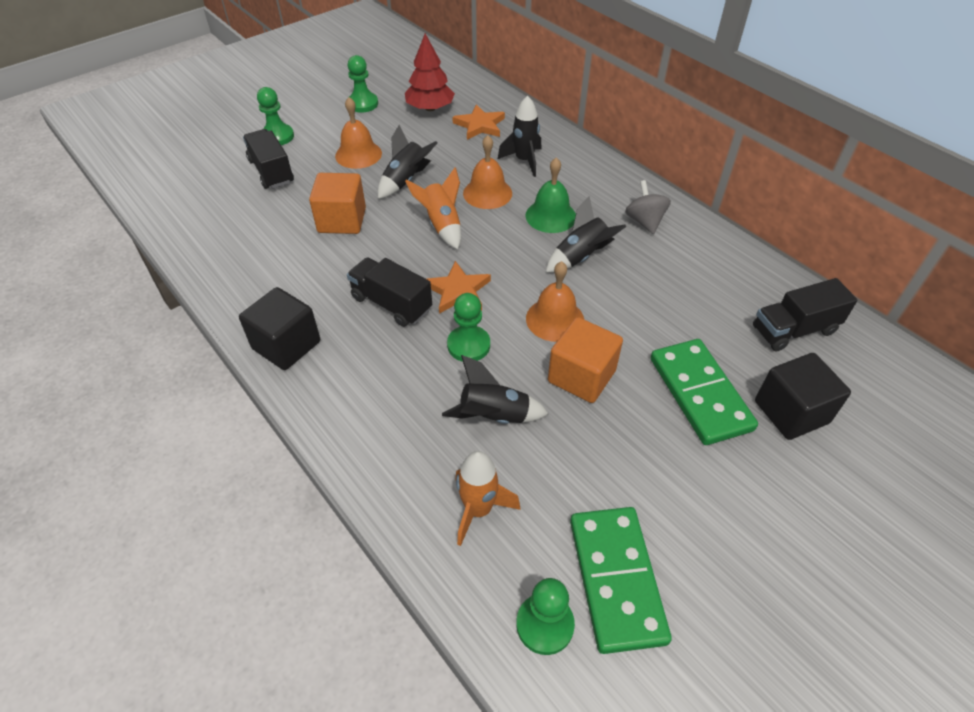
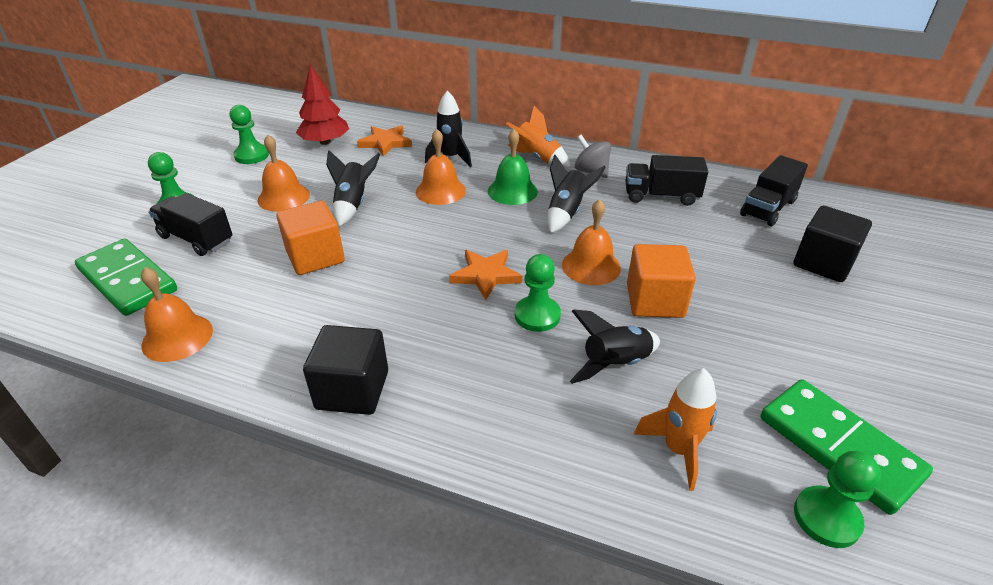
camera: 30 degrees left, 10 degrees down
black truck [347,257,432,327] -> black truck moved to [625,155,708,206]
orange rocket [405,167,461,250] -> orange rocket moved to [506,106,570,168]
green domino [651,339,758,445] -> green domino moved to [75,239,177,316]
none -> orange bell [141,267,213,362]

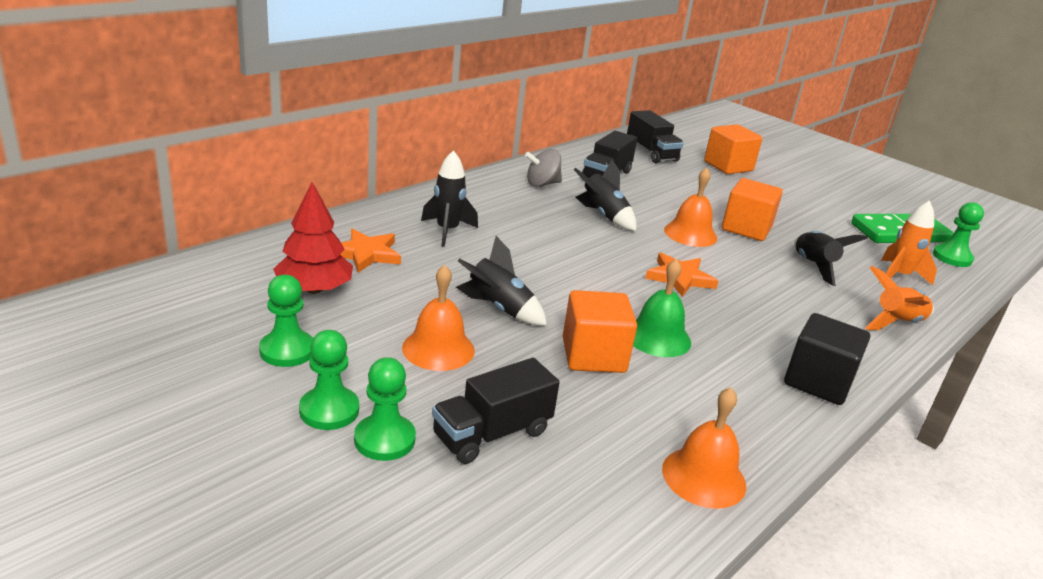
camera: 70 degrees left, 10 degrees down
green domino [75,239,177,316] -> none
orange bell [416,129,466,205] -> none
green bell [488,129,538,205] -> green bell moved to [633,259,691,357]
orange rocket [506,106,570,168] -> orange rocket moved to [865,266,934,330]
green pawn [515,254,561,332] -> green pawn moved to [299,330,359,430]
black cube [793,206,872,282] -> orange cube [704,124,762,174]

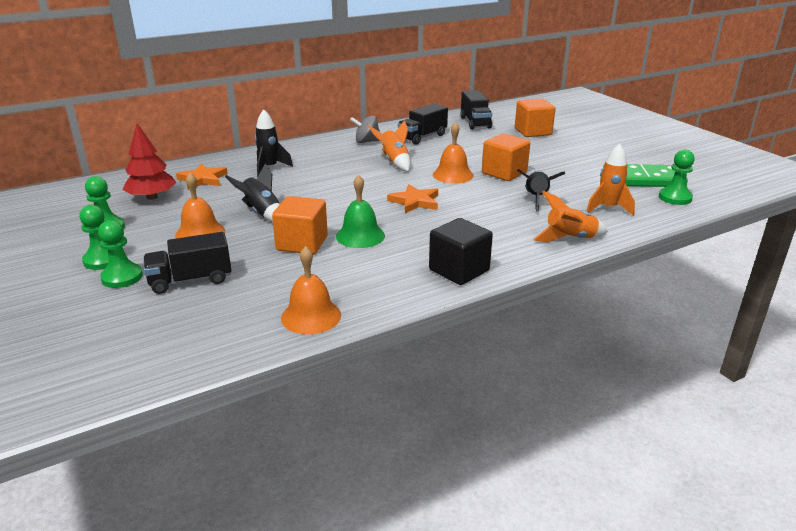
camera: 20 degrees right, 0 degrees up
black rocket [574,160,636,231] -> orange rocket [368,120,411,171]

